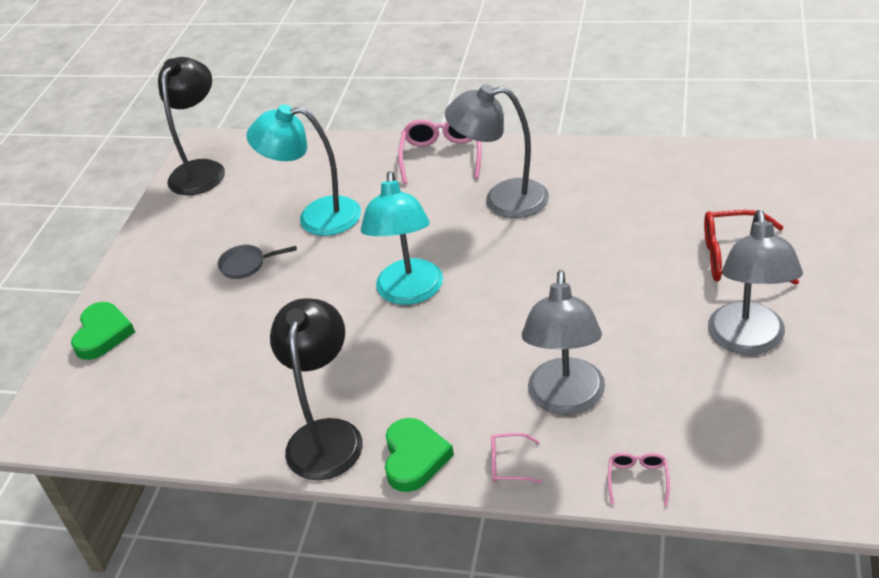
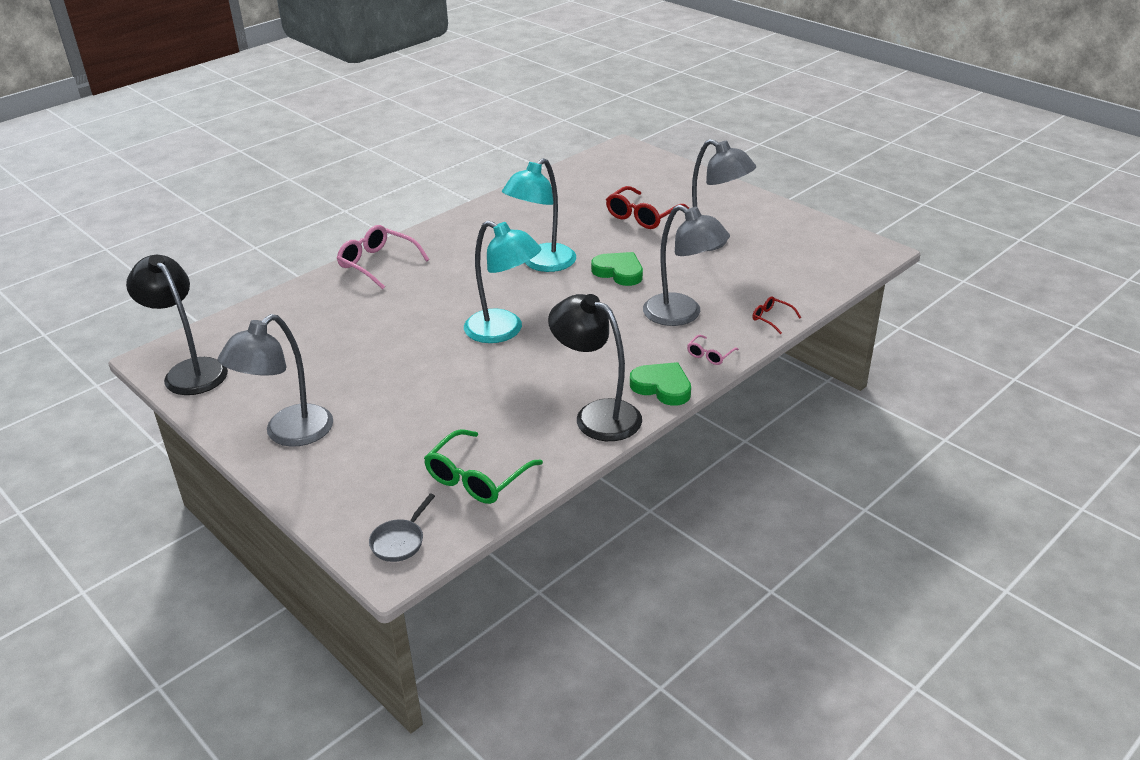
camera: 60 degrees left, 5 degrees down
green heart [71,302,135,360] -> green heart moved to [591,252,643,286]
grey pan [217,245,297,279] -> grey pan moved to [369,493,435,562]
turquoise lamp [246,104,361,236] -> turquoise lamp moved to [502,158,576,272]
grey lamp [445,84,549,218] -> grey lamp moved to [218,314,333,447]
pink glasses [608,453,670,506] -> red glasses [752,296,801,334]
none -> green glasses [424,429,543,504]

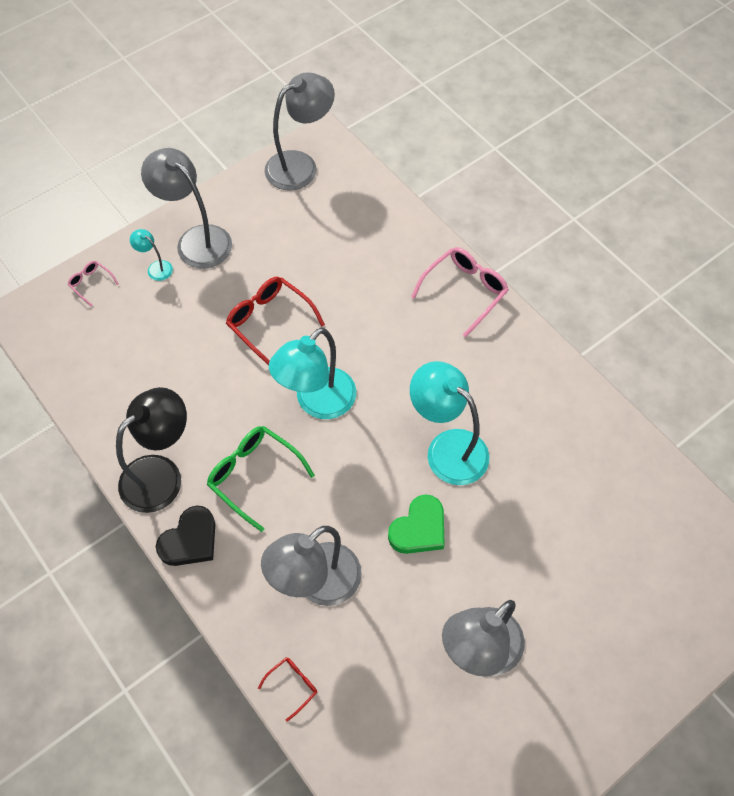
camera: 95 degrees right, 25 degrees up
black lamp [126,255,228,395] -> grey lamp [264,72,335,190]
grey pan [369,493,435,562] -> none
green glasses [424,429,543,504] -> green glasses moved to [207,426,315,532]
red glasses [606,186,689,229] -> red glasses moved to [226,277,325,365]
green heart [630,362,691,406] -> black heart [156,505,215,566]
pink glasses [687,335,739,365] -> pink glasses moved to [68,261,119,306]
none -> turquoise lamp [130,229,173,281]

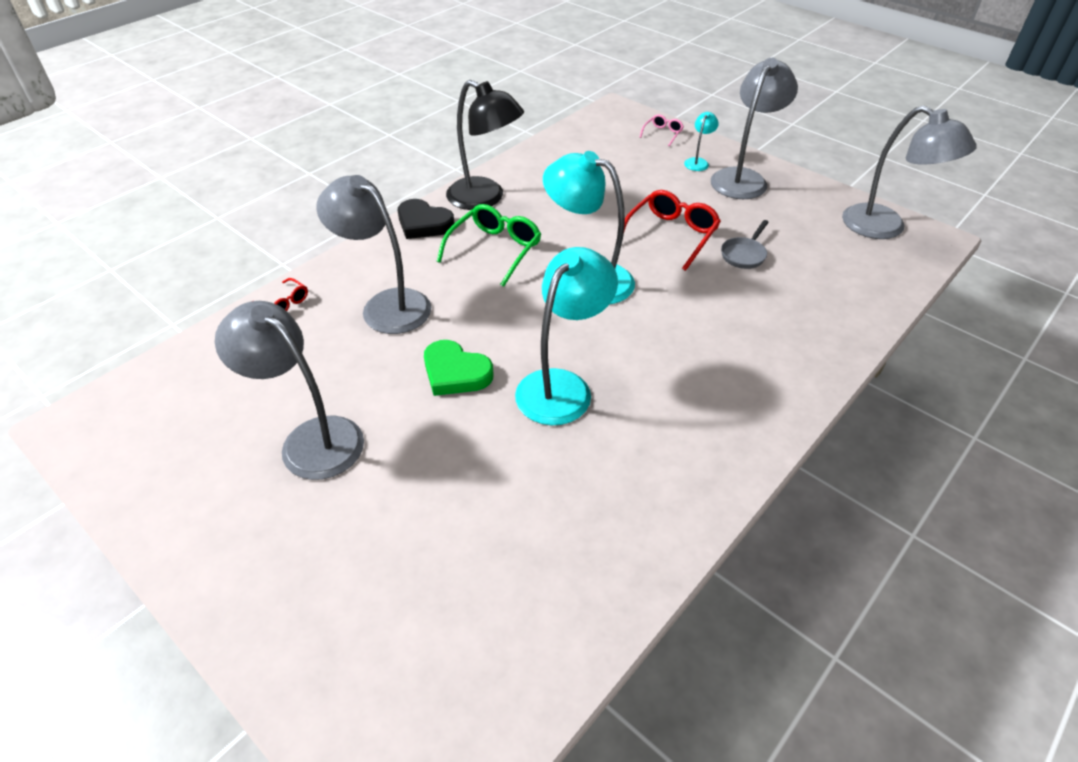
camera: 80 degrees right, 15 degrees down
pink glasses [411,247,509,337] -> none
none -> grey pan [721,220,769,269]

